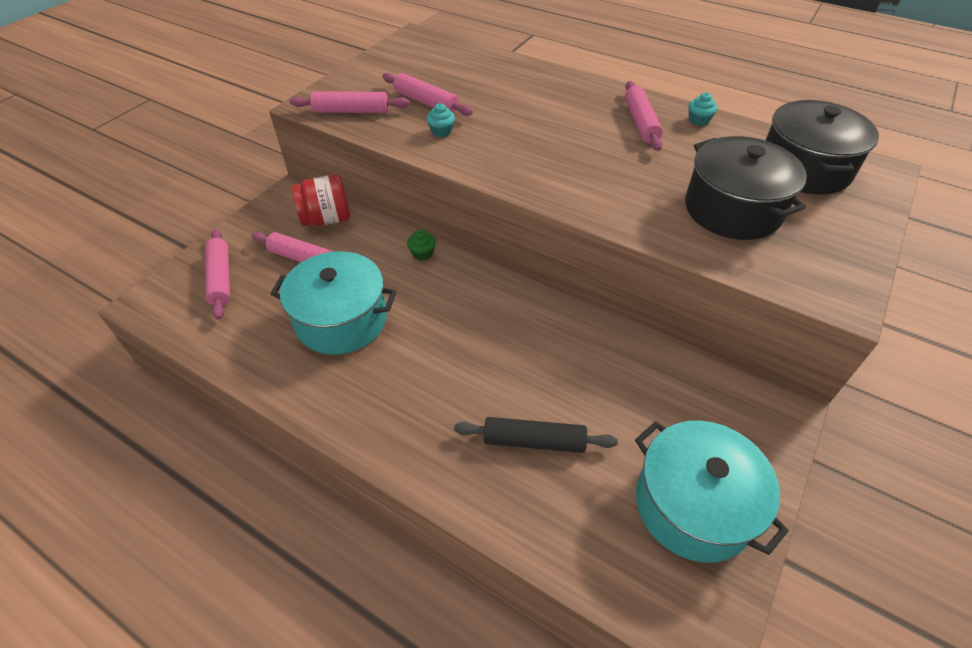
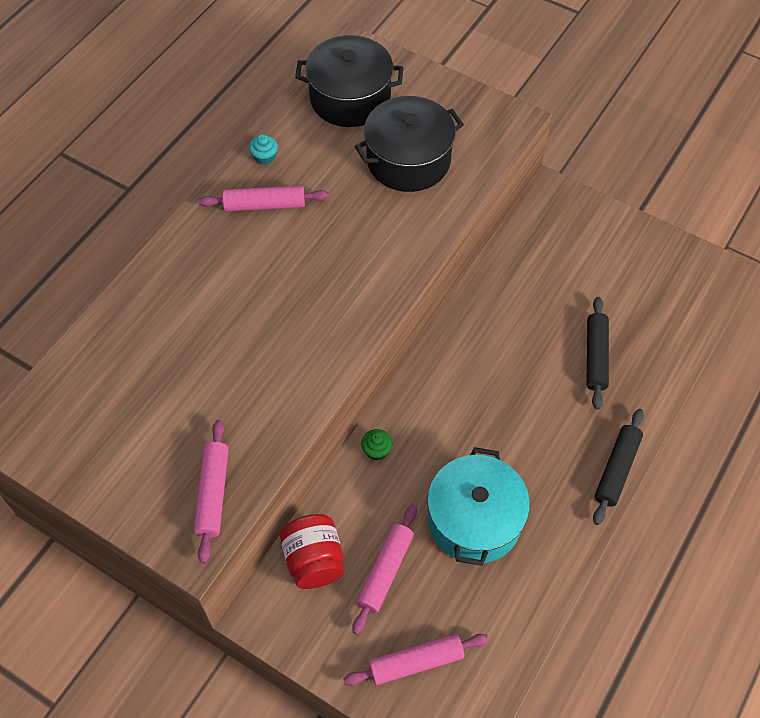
camera: 90 degrees left, 10 degrees up
pink rolling pin [382,73,473,116] -> none
turquoise cupcake [426,103,455,137] -> none
turquoise pot [635,421,789,563] -> none
none -> black rolling pin [593,409,644,525]

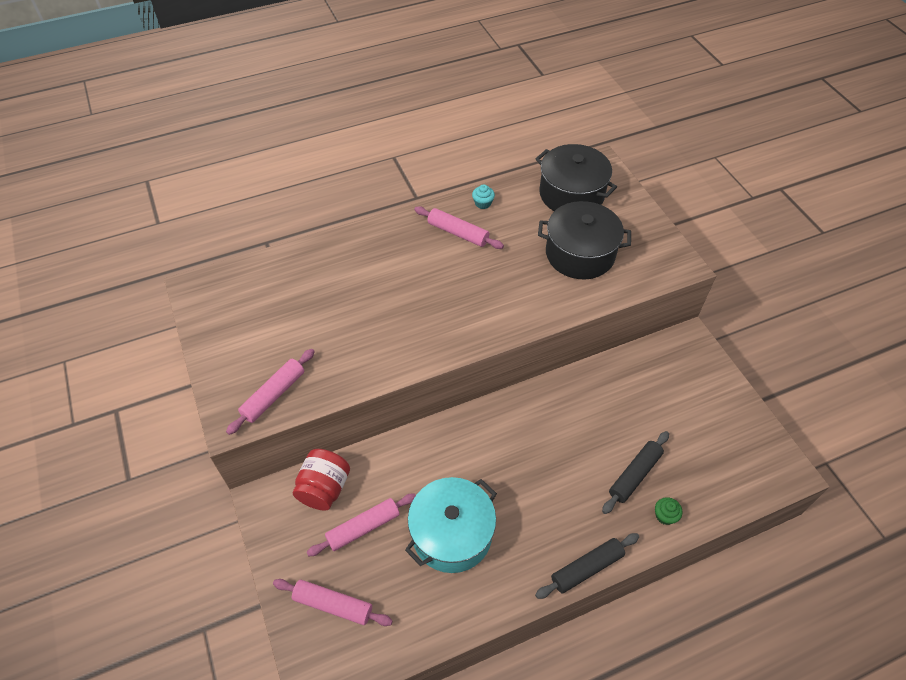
camera: 35 degrees right, 5 degrees down
green cupcake [361,429,392,460] -> green cupcake moved to [655,497,682,525]

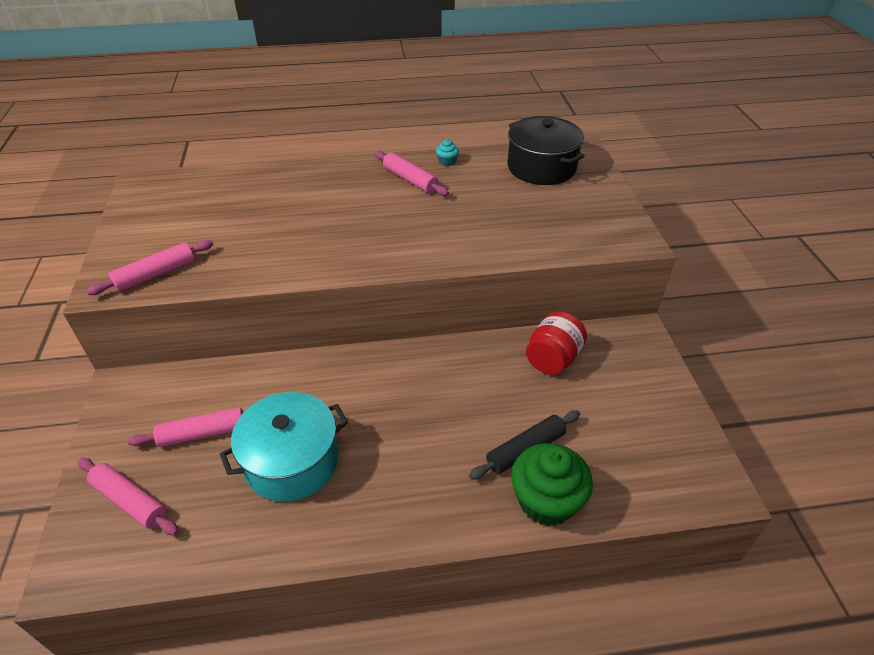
camera: 15 degrees right, 10 degrees down
red jar [293,449,350,511] -> red jar moved to [526,311,587,375]
black rolling pin [535,533,639,599] -> none
black pot [538,201,631,279] -> none
green cupcake [655,497,682,525] -> green cupcake [511,443,593,526], size x2.32

